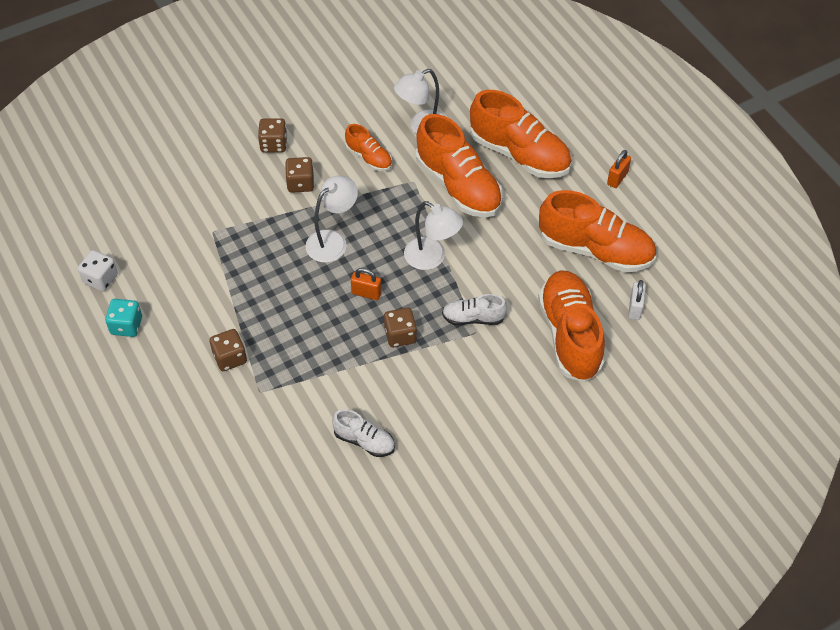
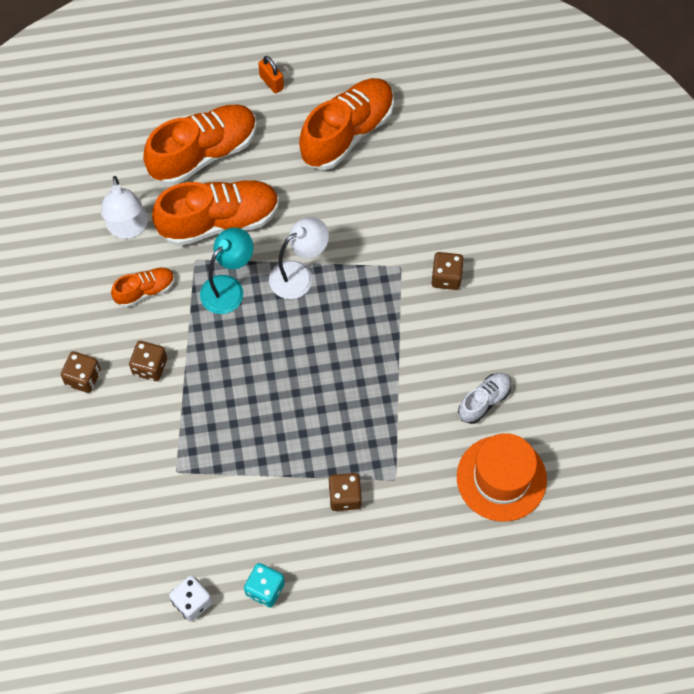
camera: 70 degrees left, 10 degrees up
white lamp [305,176,358,263] -> none
orange padlock [351,268,382,300] -> none
brown dice [384,308,417,347] -> brown dice moved to [431,252,464,290]
white shoe [442,294,507,325] -> none
orange shoe [538,270,605,382] -> none
white padlock [628,280,646,320] -> none
none -> turquoise lamp [200,227,254,314]
none -> orange hat [457,433,547,522]

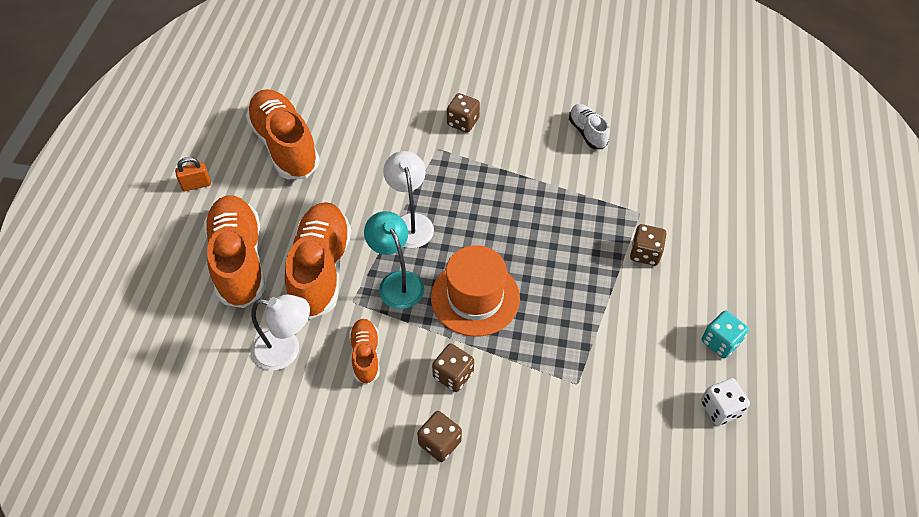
camera: 70 degrees left, 10 degrees down
orange hat [457,433,547,522] -> orange hat moved to [431,245,520,337]

